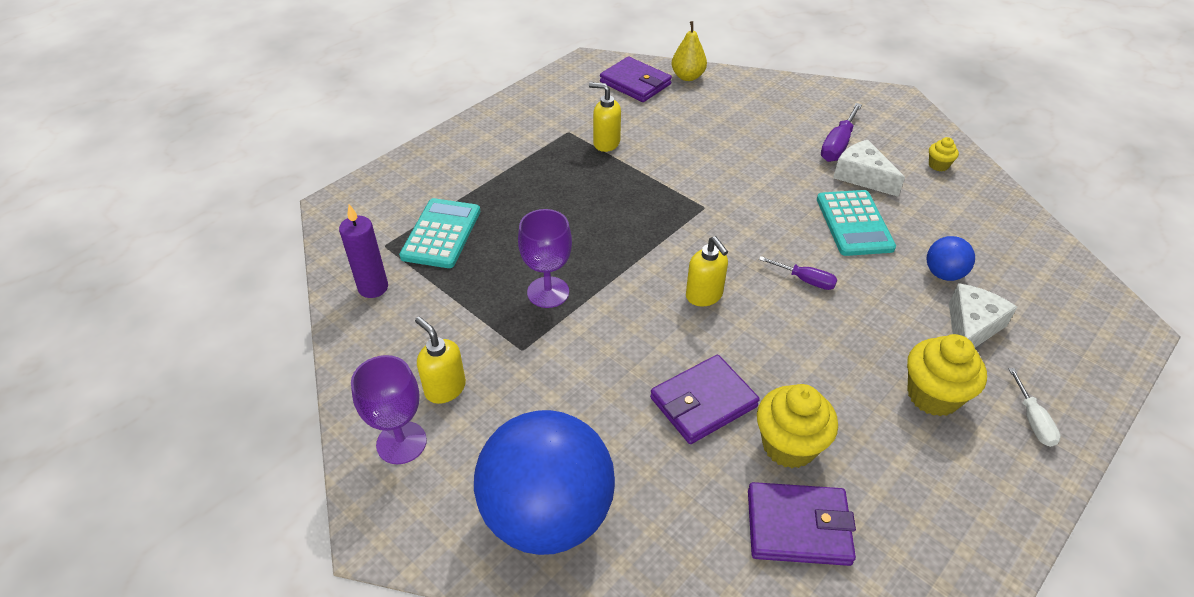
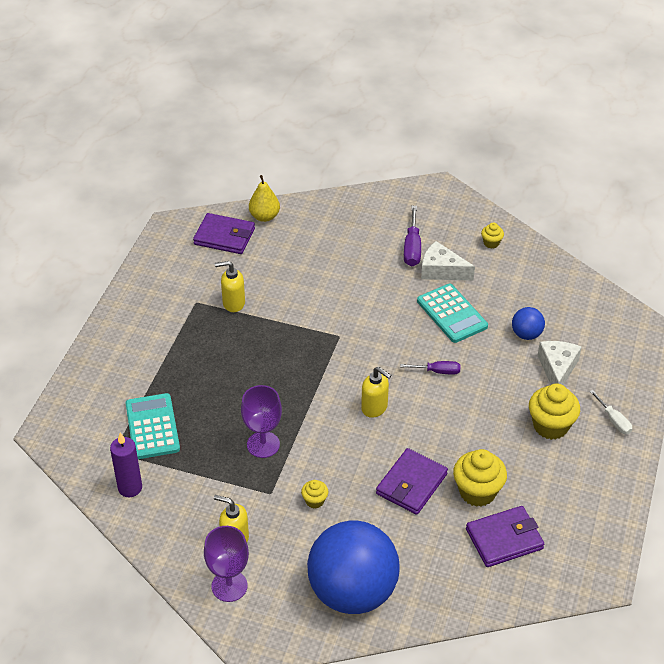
camera: 25 degrees left, 0 degrees up
none -> yellow cupcake [301,480,329,509]

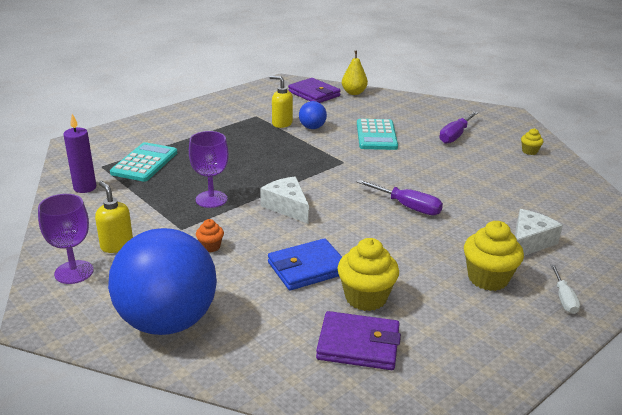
camera: 30 degrees right, 15 degrees down
yellow cupcake [301,480,329,509] -> orange cupcake [196,219,224,252]
yellow soap dispenser [361,367,391,418] -> none
purple wallet [376,448,448,515] -> blue wallet [268,239,342,290]
purple screwdriver [400,361,460,374] -> purple screwdriver [357,179,443,215], size x1.54
turquoise calculator [417,284,488,343] -> turquoise calculator moved to [357,119,398,150]
white cheese [421,241,475,281] -> white cheese moved to [260,176,309,224]
blue ball [512,307,545,340] -> blue ball moved to [299,101,327,129]

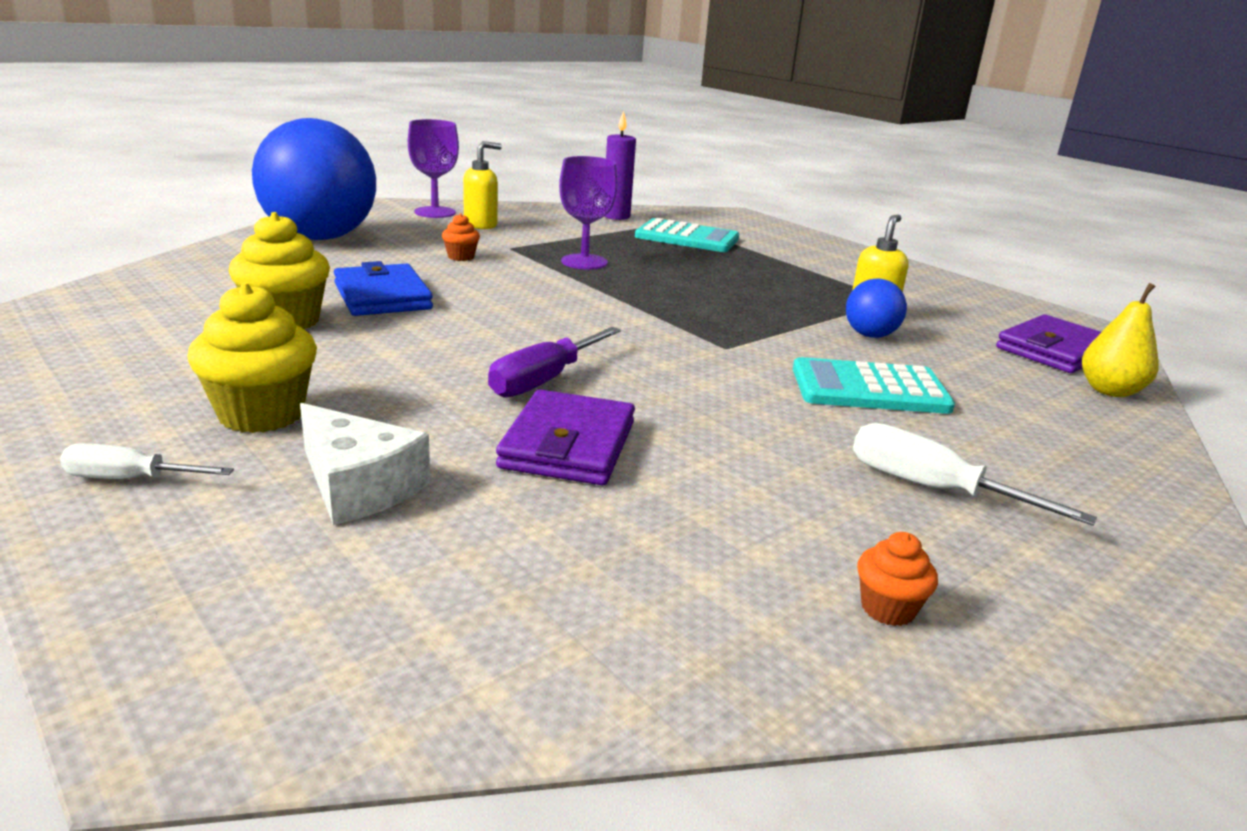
camera: 90 degrees right, 5 degrees down
white cheese [260,176,309,224] -> none
purple wallet [316,311,401,370] -> purple wallet moved to [496,389,635,485]
purple screwdriver [439,111,478,144] -> white screwdriver [853,423,1097,526]
yellow cupcake [521,128,543,155] -> orange cupcake [857,532,938,626]

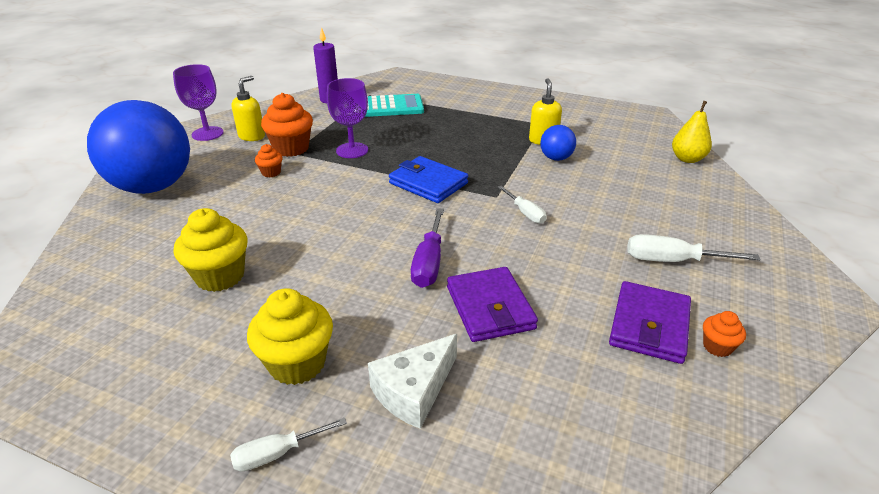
camera: 25 degrees left, 10 degrees up
white cheese [300,403,430,525] -> white cheese turned 120 degrees clockwise [368,334,457,429]
blue wallet [334,261,433,316] -> blue wallet moved to [389,156,468,203]
turquoise calculator [793,357,955,414] -> none
purple wallet [996,314,1101,373] -> purple wallet moved to [609,281,691,364]
none -> orange cupcake [261,93,313,157]
none -> white screwdriver [498,186,547,224]

